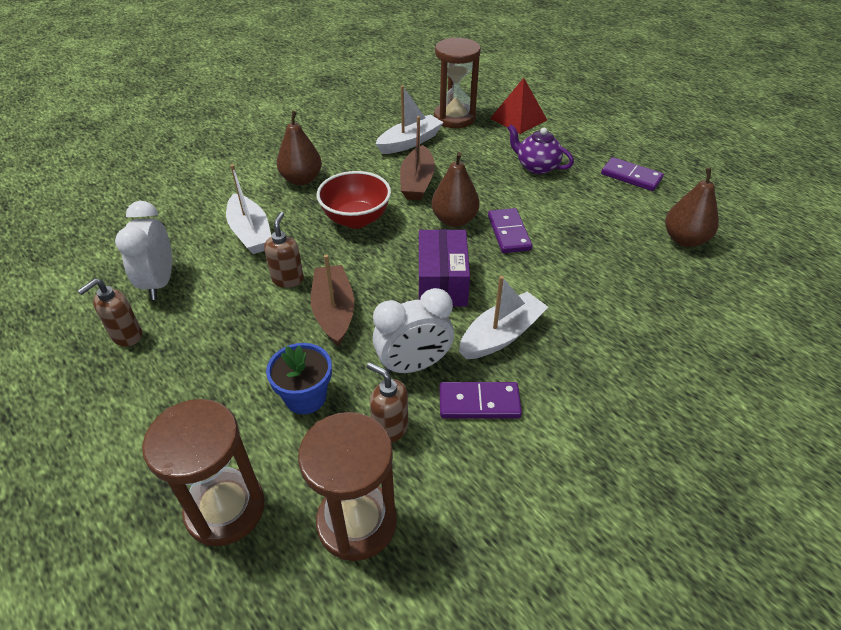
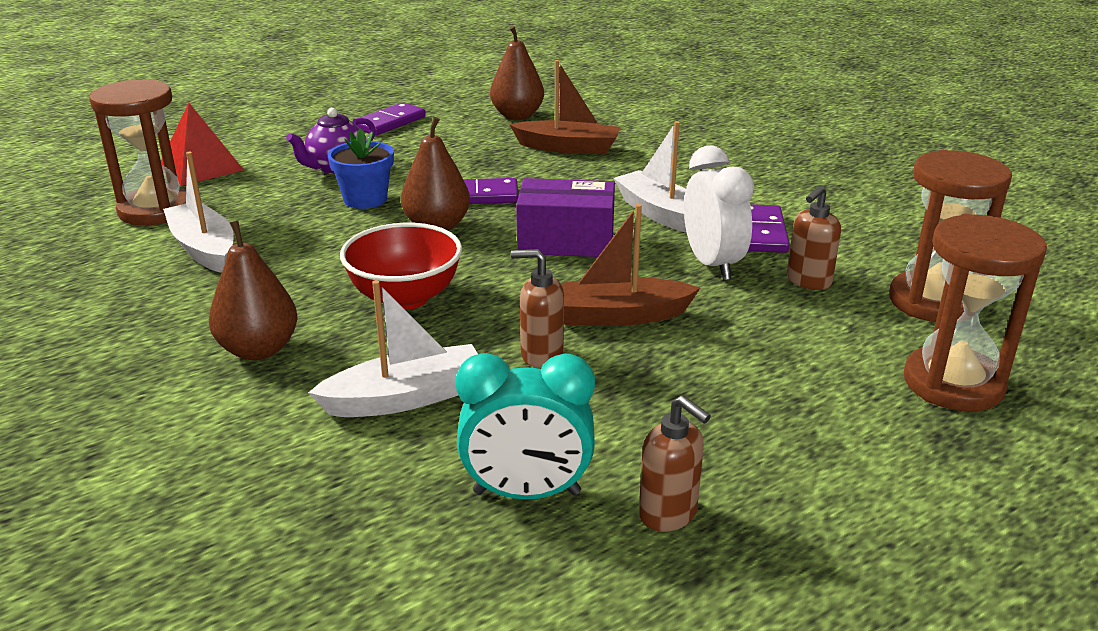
camera: 85 degrees left, 15 degrees down
white clock [115,201,172,300] -> turquoise clock [456,353,595,499]
blue flower pot [266,343,332,414] -> blue flower pot moved to [328,128,394,209]
brown boat [400,116,435,200] -> brown boat moved to [509,60,621,155]

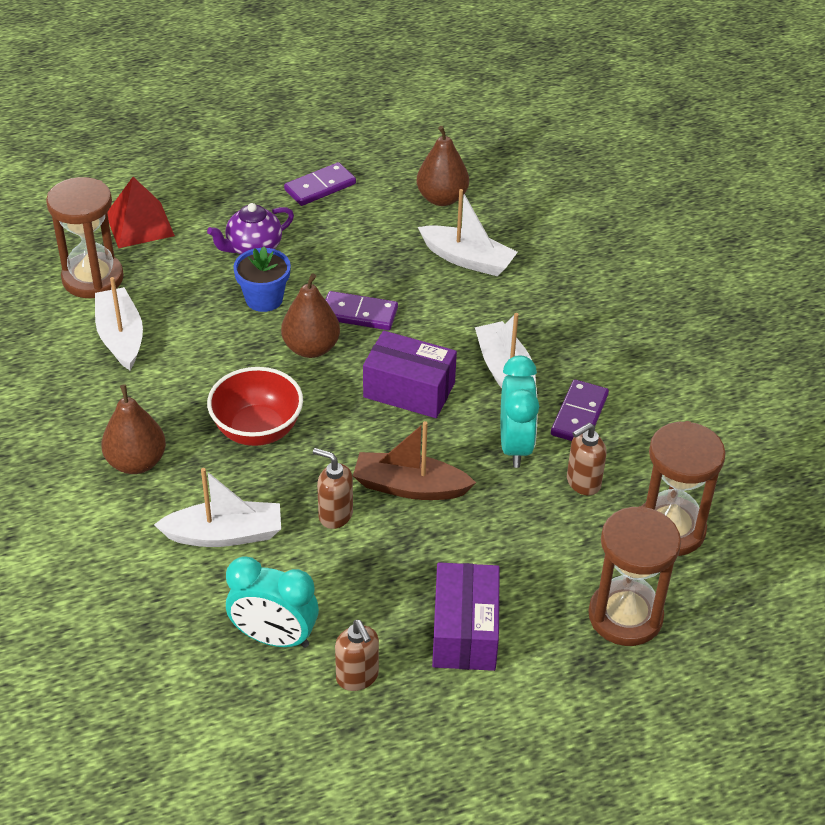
camera: 15 degrees right, 15 degrees up
brown boat [509,60,621,155] -> white boat [418,189,518,276]
white clock [684,146,754,280] -> turquoise clock [501,356,539,468]
none -> purple box [432,562,500,671]

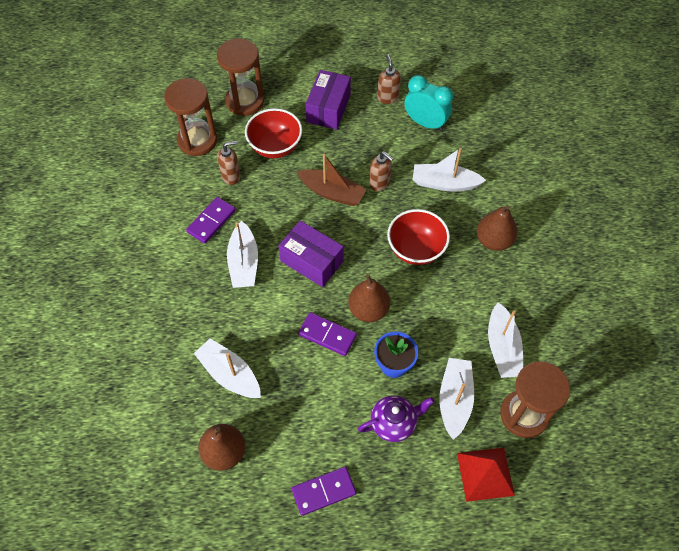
camera: 165 degrees left, 15 degrees up
turquoise clock [501,356,539,468] -> none
none -> red bowl [245,108,302,158]
none -> white boat [439,358,474,440]

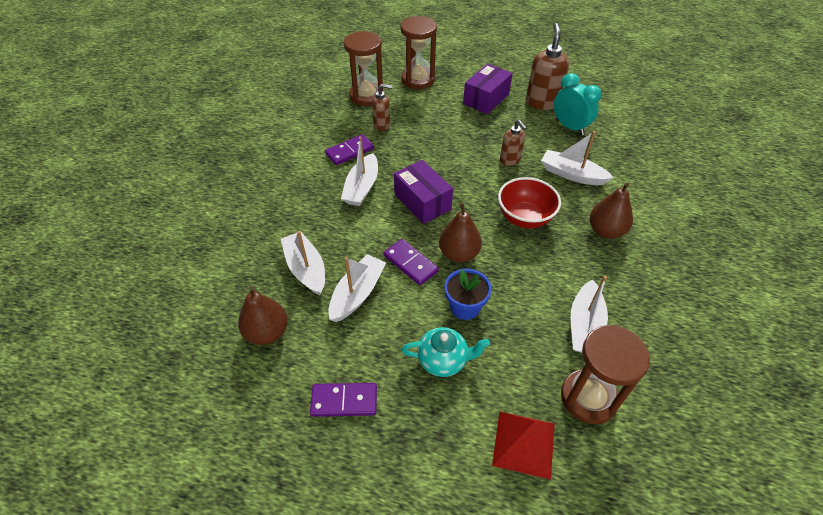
camera: 20 degrees right, 10 degrees down
red bowl [245,108,302,158] -> none
brown boat [297,153,367,206] -> none
purple teapot [358,395,434,442] -> turquoise teapot [401,327,490,377]
brown soap dispenser [377,54,401,104] -> brown soap dispenser [526,23,569,110], size x1.68
white boat [439,358,474,440] -> white boat moved to [328,254,386,322]

